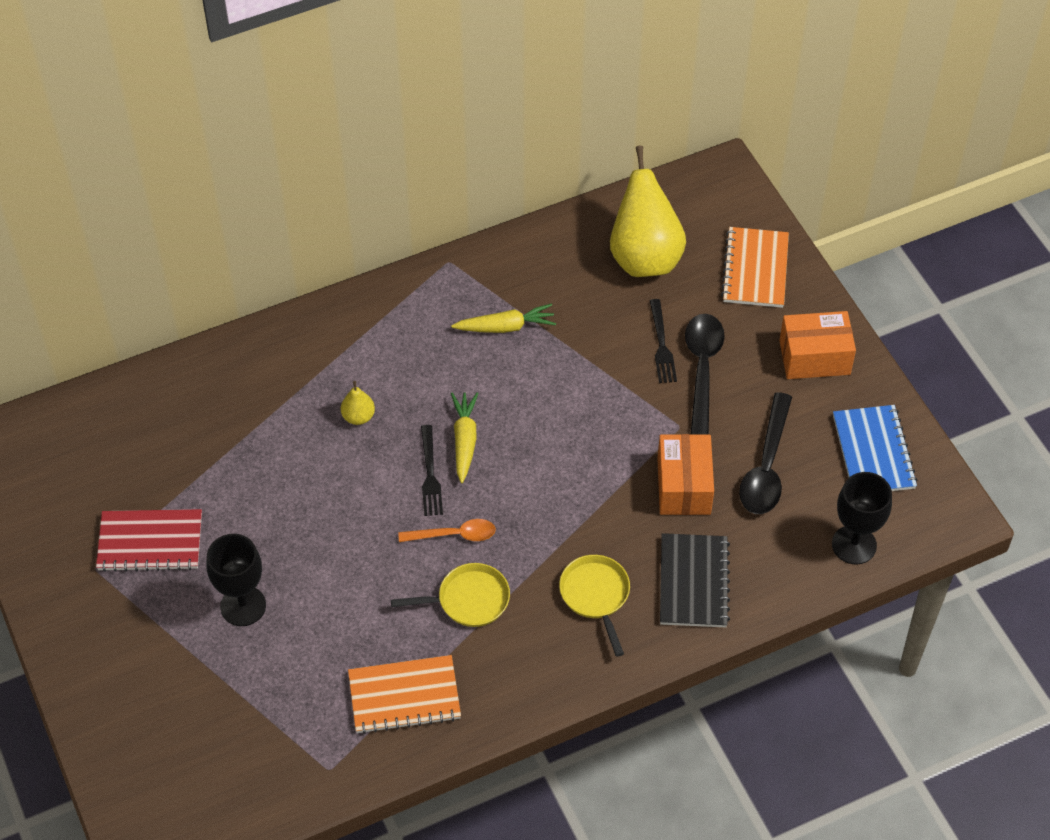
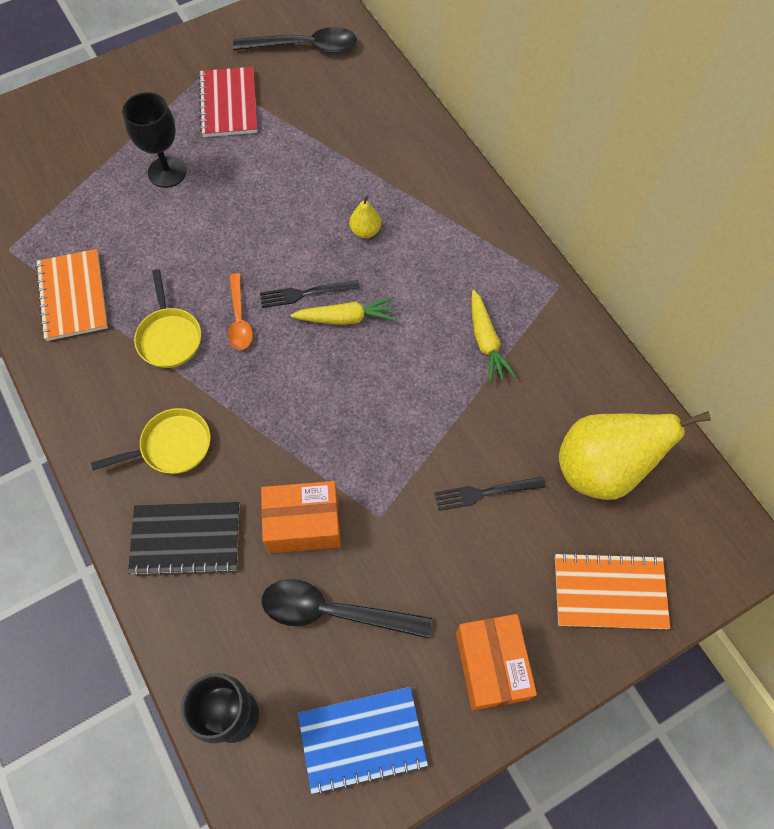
camera: 85 degrees right, 10 degrees up
black spoon [685,314,725,435] -> black spoon moved to [233,27,357,53]

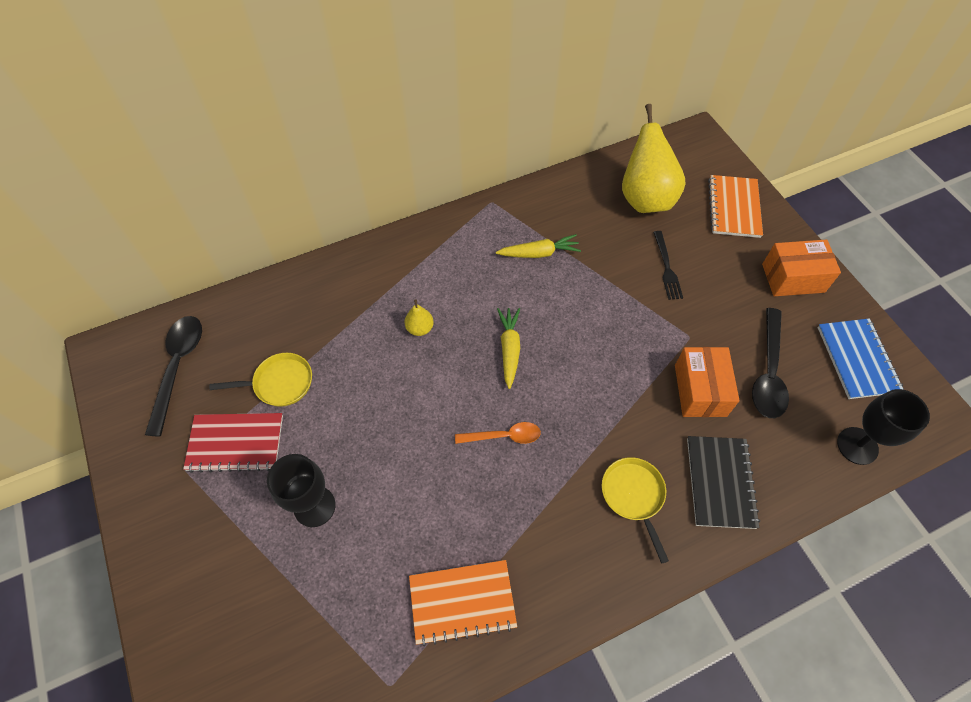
camera: 85 degrees left, 5 degrees down
yellow pan [134,269,201,368] -> yellow pan moved to [209,353,312,407]
black fork [260,280,360,308] -> none

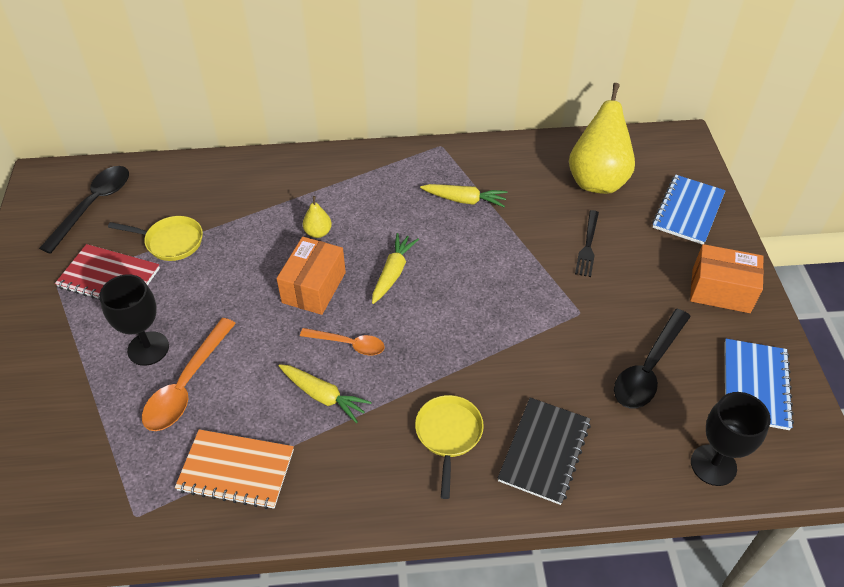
camera: 20 degrees right, 10 degrees down
orange box [675,347,739,417] -> orange box moved to [277,237,346,315]
orange notebook [708,175,763,238] -> blue notebook [652,175,726,244]
none -> orange spoon [142,318,236,431]
none -> yellow carrot [279,364,372,423]

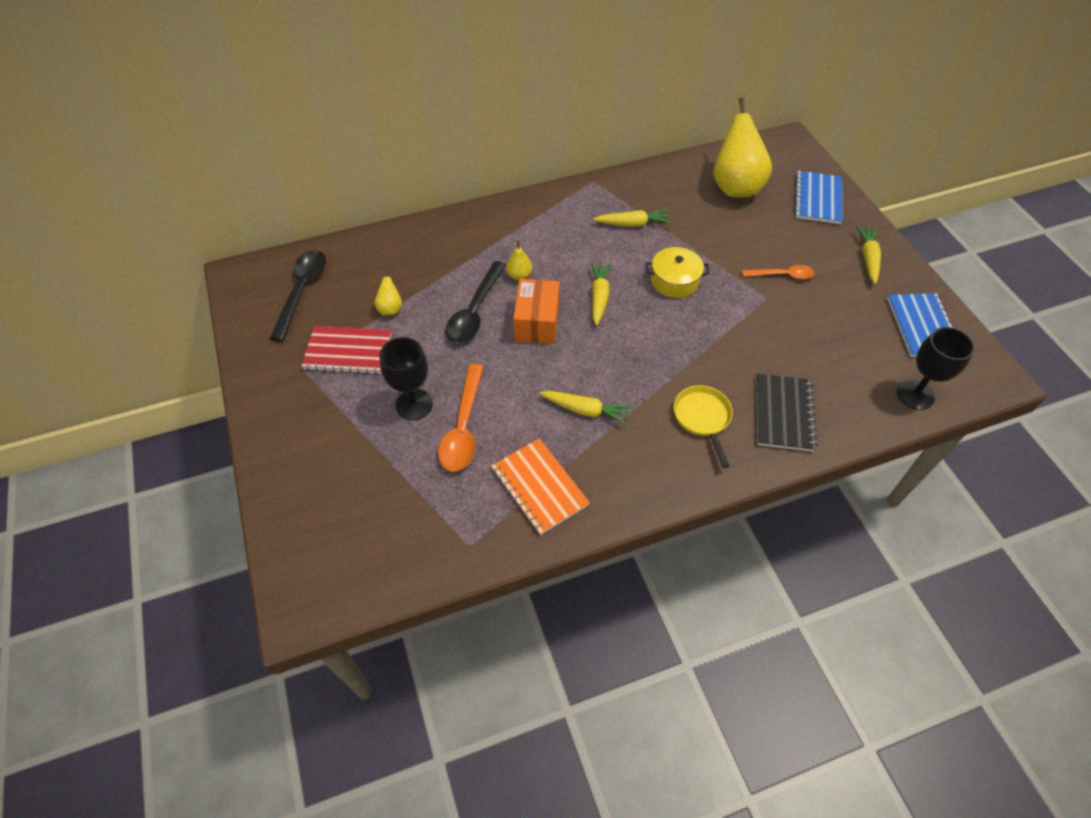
camera: 15 degrees left, 5 degrees up
yellow pan [108,216,203,261] -> yellow pear [374,268,402,315]
orange notebook [175,429,294,509] -> orange notebook turned 60 degrees clockwise [491,438,590,535]
orange spoon [300,328,385,356] -> orange spoon moved to [742,265,815,279]
black fork [575,210,599,277] -> none
black spoon [614,309,691,408] -> black spoon moved to [445,261,506,343]
orange box [690,244,764,313] -> yellow carrot [856,226,881,284]
none -> yellow pot [646,247,710,298]

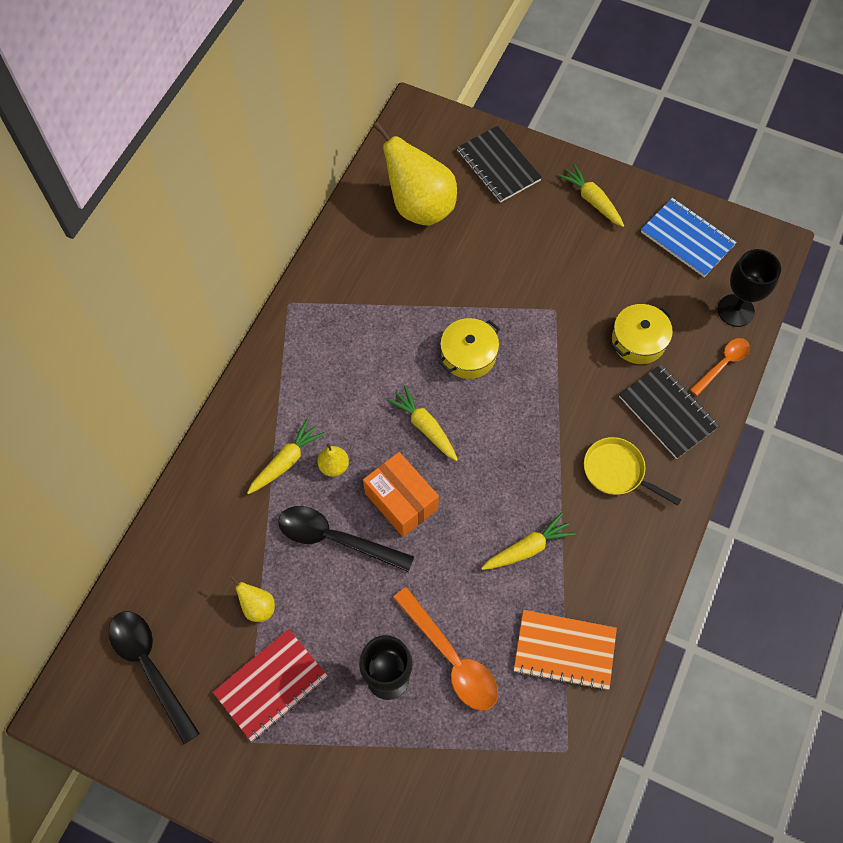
camera: 45 degrees left, 10 degrees up
black spoon [445,261,506,343] -> black spoon turned 135 degrees clockwise [278,506,414,572]
yellow carrot [593,209,672,227] -> yellow carrot moved to [247,418,325,494]
orange spoon [742,265,815,279] -> orange spoon moved to [690,338,750,396]
blue notebook [794,171,843,224] -> black notebook [457,126,542,203]
none -> yellow pot [612,304,673,364]

